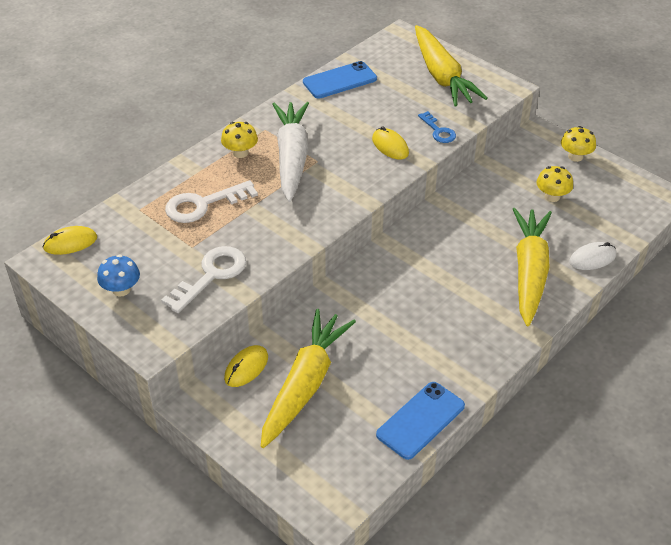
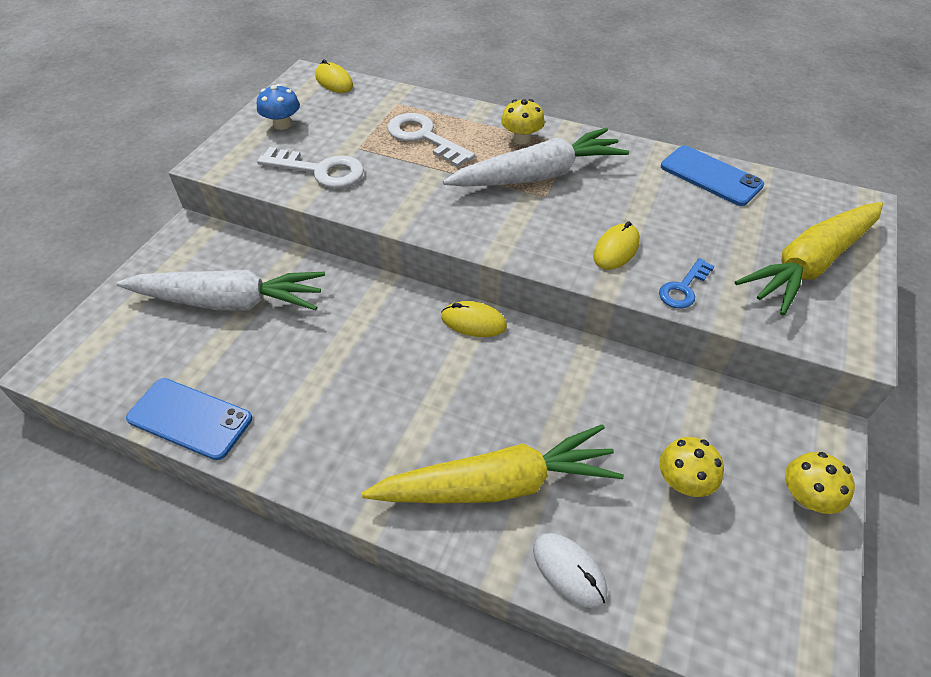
camera: 70 degrees right, 5 degrees up
yellow mouse [224,345,268,387] -> yellow mouse moved to [441,301,507,337]
yellow carrot [261,309,356,448] -> white carrot [116,269,325,311]

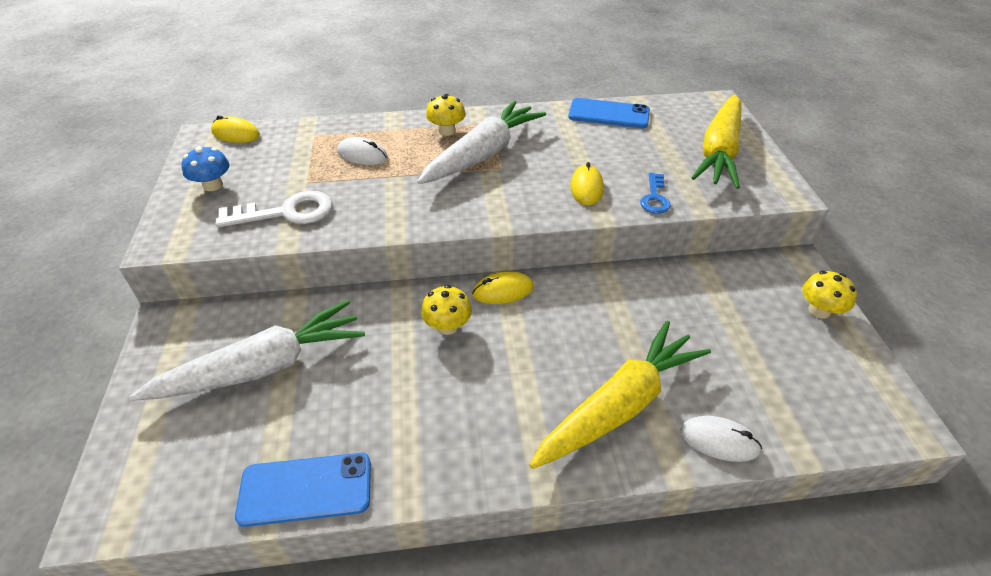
camera: 30 degrees left, 5 degrees down
white key [388,113,475,168] -> white mouse [337,137,388,165]
yellow mushroom [659,437,724,497] -> yellow mushroom moved to [421,285,472,335]

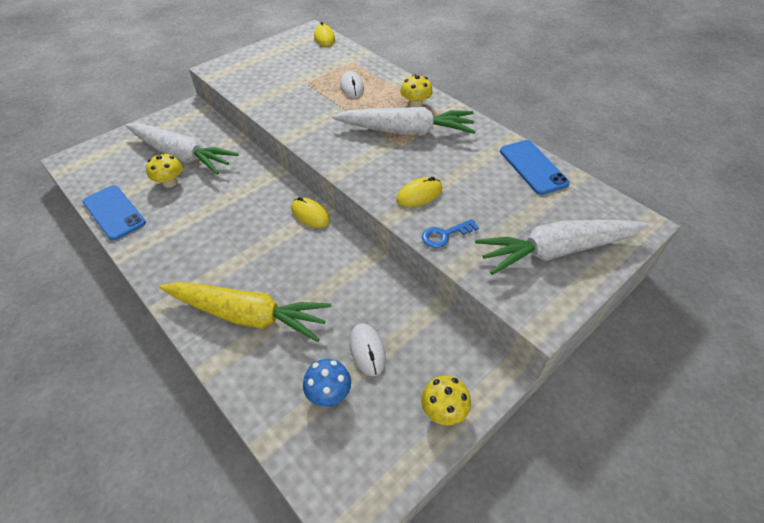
camera: 55 degrees right, 5 degrees up
blue mushroom [182,146,230,191] -> blue mushroom moved to [303,359,351,407]
white key [216,191,333,227] -> none
yellow mushroom [421,285,472,335] -> yellow mushroom moved to [146,153,182,188]
white mouse [680,416,762,462] -> white mouse moved to [350,323,386,376]
yellow carrot [692,95,742,189] -> white carrot [475,220,648,275]

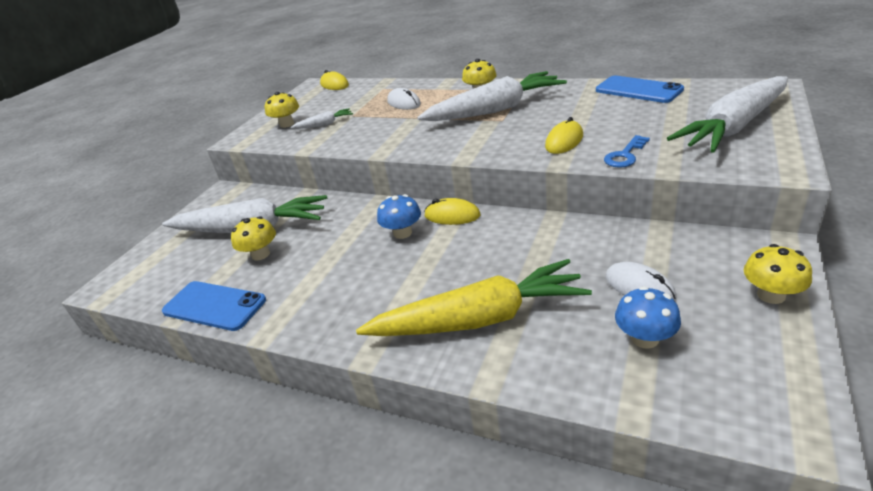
camera: 20 degrees left, 15 degrees down
none -> yellow mushroom [265,92,299,128]
none -> white carrot [291,108,353,129]
none -> blue mushroom [377,194,421,239]

